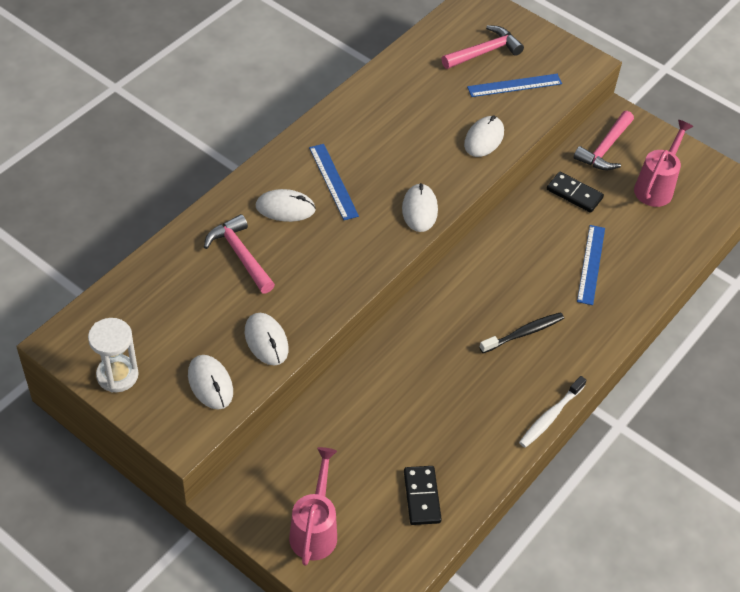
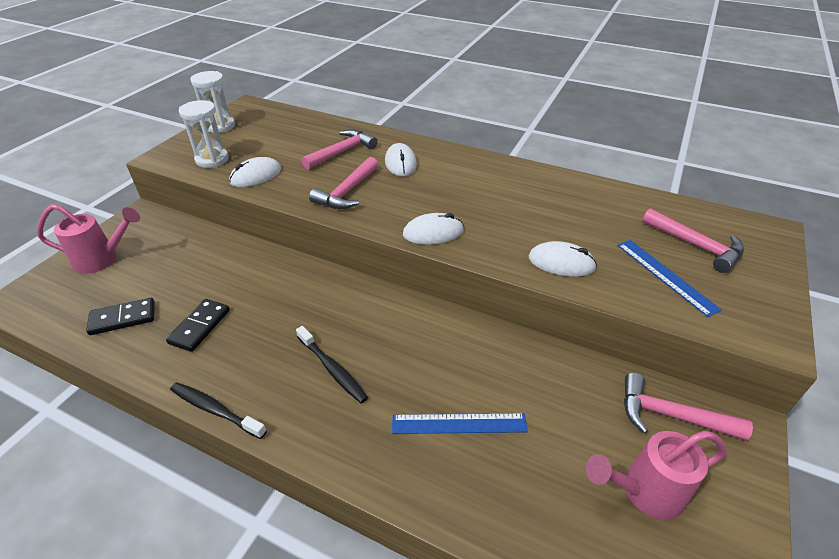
camera: 80 degrees right, 10 degrees down
white mouse [188,355,233,410] -> white hourglass [179,100,229,168]
blue ruler [309,144,359,220] -> none
white toothbrush [519,376,587,448] -> black toothbrush [170,382,267,439]
black domino [547,172,604,213] -> black domino moved to [166,299,230,352]
pink watering can [634,120,694,207] -> pink watering can turned 150 degrees clockwise [586,431,727,520]
none -> pink hammer [309,157,378,209]

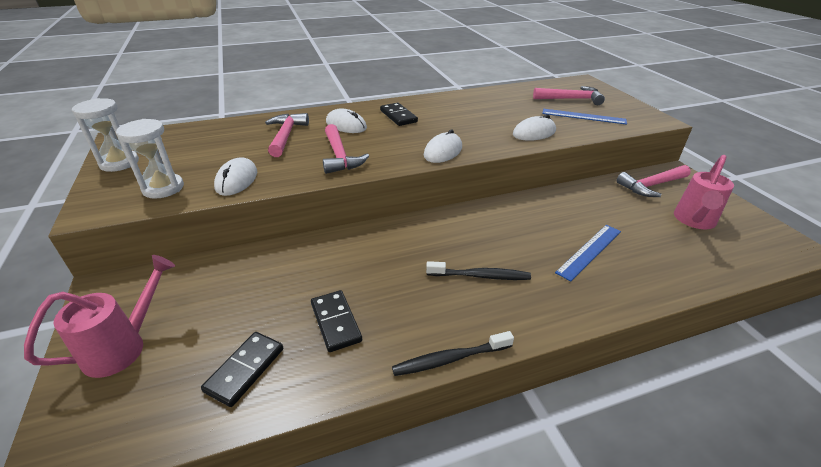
camera: 45 degrees left, 5 degrees down
none -> black domino [380,103,418,126]

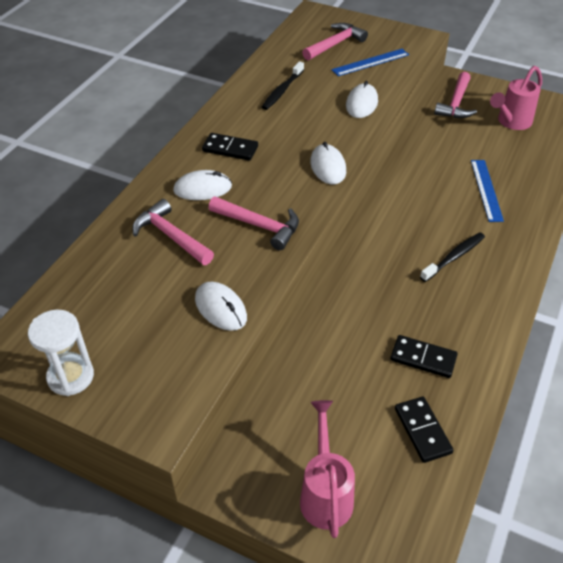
camera: 45 degrees left, 10 degrees up
white hourglass [116,119,184,199] -> none
black toothbrush [392,331,514,376] -> black toothbrush moved to [262,61,304,110]
pink watering can [674,155,734,229] -> pink watering can turned 60 degrees clockwise [490,66,542,130]

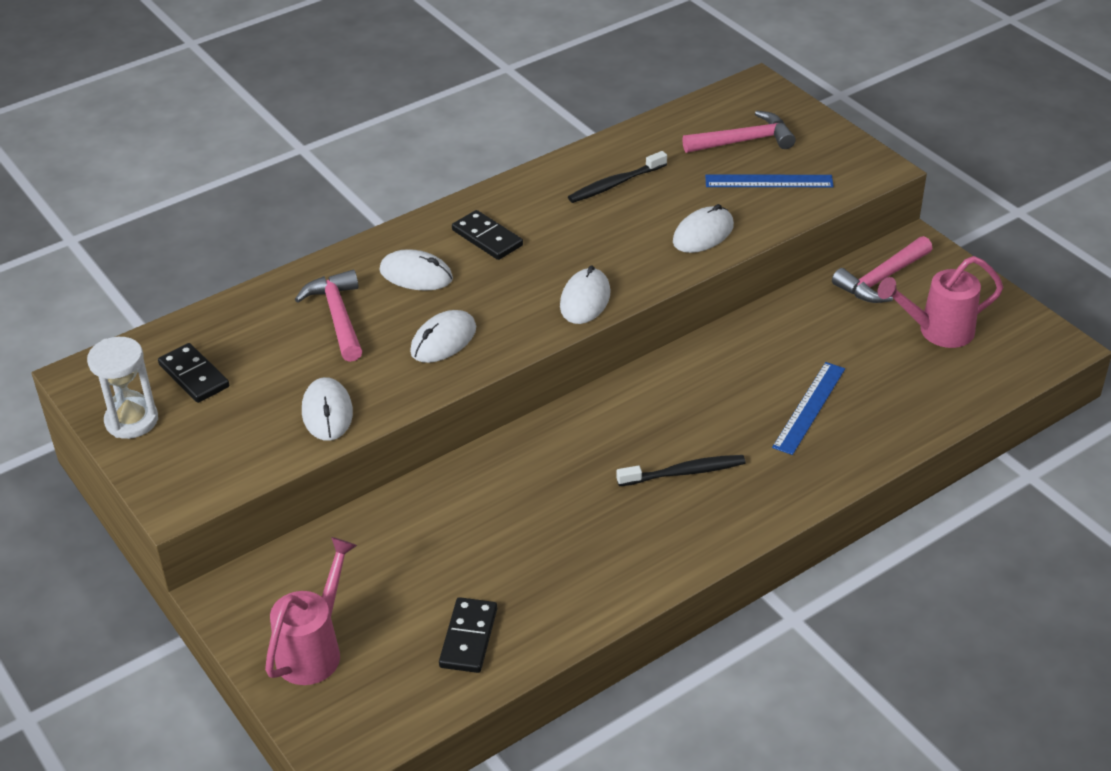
camera: 30 degrees right, 5 degrees down
pink hammer [209,197,299,250] -> white mouse [410,310,476,363]
black domino [390,335,457,378] -> black domino moved to [158,343,229,403]

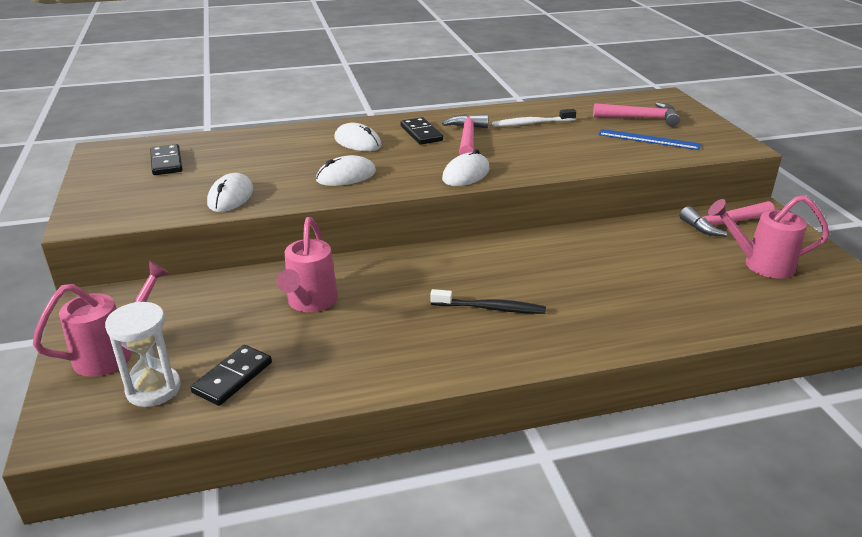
camera: 20 degrees right, 10 degrees down
white hourglass [87,337,158,439] -> white hourglass moved to [105,301,181,407]
pink hammer [295,270,362,362] -> pink hammer moved to [442,114,489,155]
black toothbrush [568,151,667,203] -> white toothbrush [492,109,576,127]
white mouse [673,204,734,253] -> none
blue ruler [772,362,845,455] -> none
none -> pink watering can [276,217,338,312]

